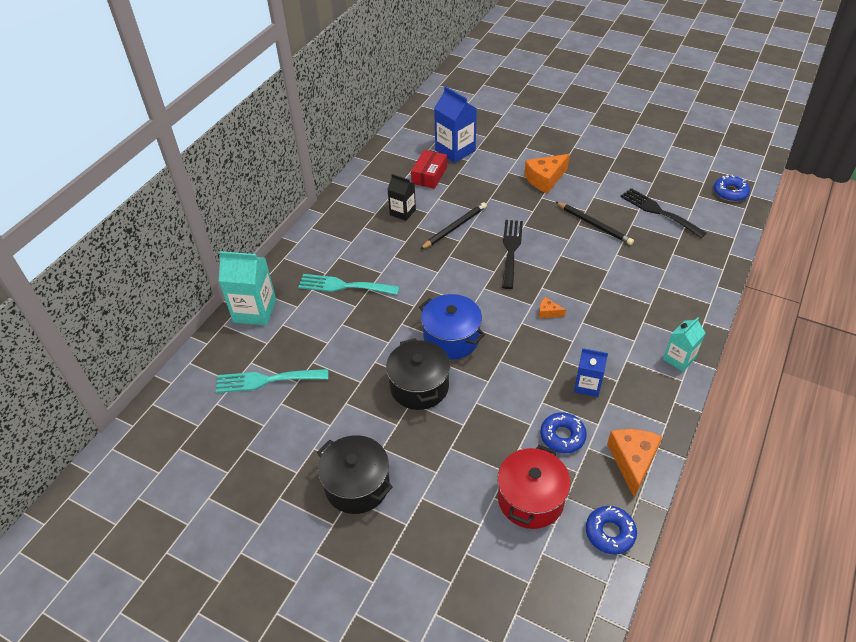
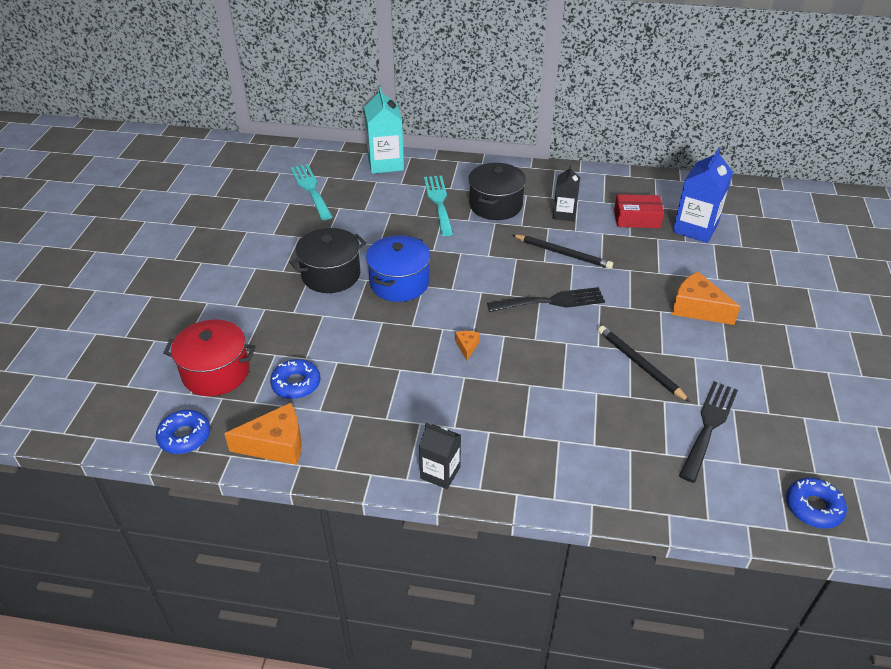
camera: 70 degrees right, 5 degrees down
black pot [317,435,393,514] -> black pot moved to [468,163,526,220]
black pencil [556,202,634,245] -> black pencil turned 120 degrees clockwise [598,325,690,402]
blue carton [574,348,608,397] -> none
turquoise carton [663,317,705,372] -> black carton [419,423,461,489]

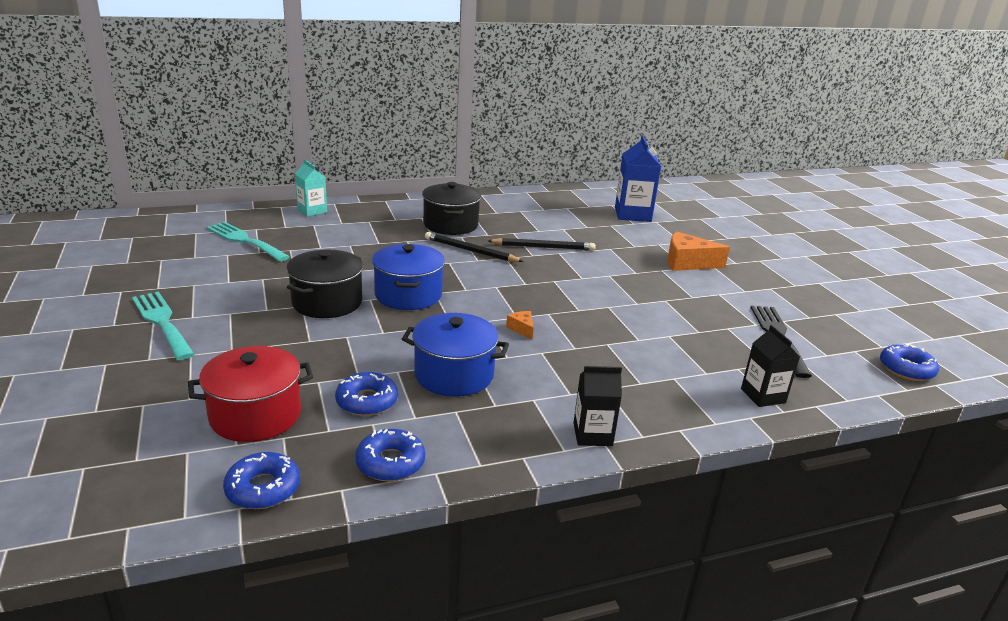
camera: 30 degrees left, 15 degrees down
orange cheese [224,403,302,465] -> blue donut [355,429,425,481]
turquoise carton [364,87,404,174] -> turquoise carton [295,159,327,217], size x0.62
turquoise fork [424,176,453,236] -> turquoise fork moved to [132,291,194,360]
black fork [487,287,605,312] -> none
black carton [553,165,580,221] -> black carton moved to [741,325,800,407]
black pencil [598,325,690,402] -> black pencil moved to [425,232,524,262]
red box [614,194,664,228] -> none
none -> blue pot [402,313,509,396]

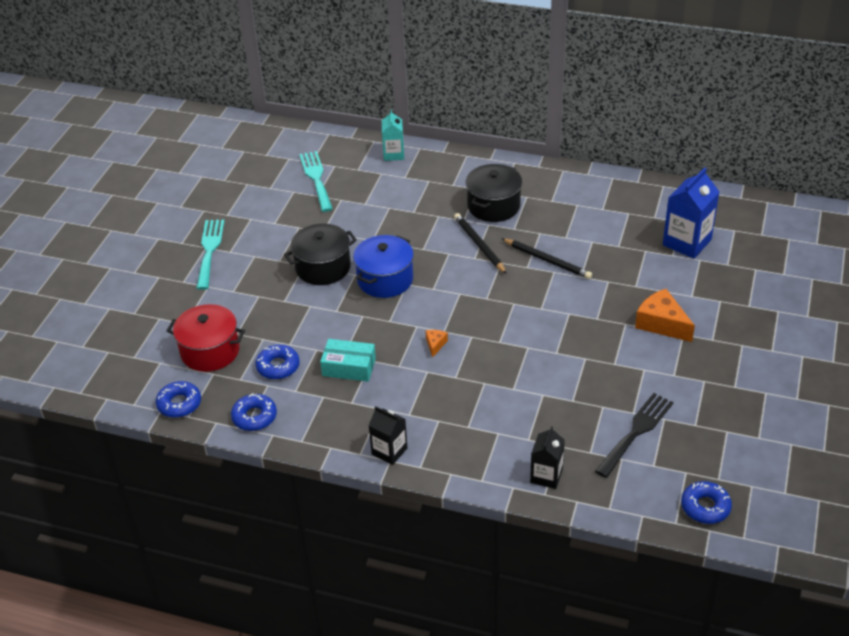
camera: 40 degrees right, 15 degrees up
blue pot [402,313,509,396] -> turquoise box [320,339,376,382]

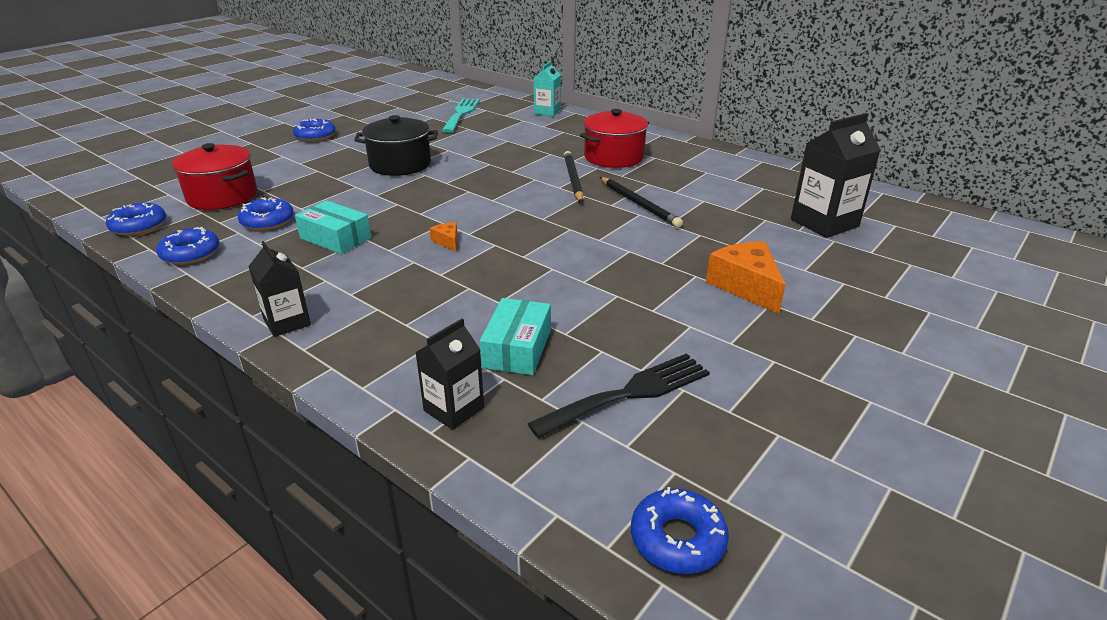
camera: 20 degrees right, 10 degrees down
turquoise fork [196,220,224,290] -> blue donut [293,119,336,142]
blue pot [353,235,414,298] -> none
orange cheese [425,330,448,358] -> orange cheese turned 60 degrees counterclockwise [430,222,458,252]
black pot [466,164,522,222] -> red pot [580,109,649,168]
blue carton [663,168,719,259] -> black carton [791,113,881,238]
none -> turquoise box [480,298,551,375]

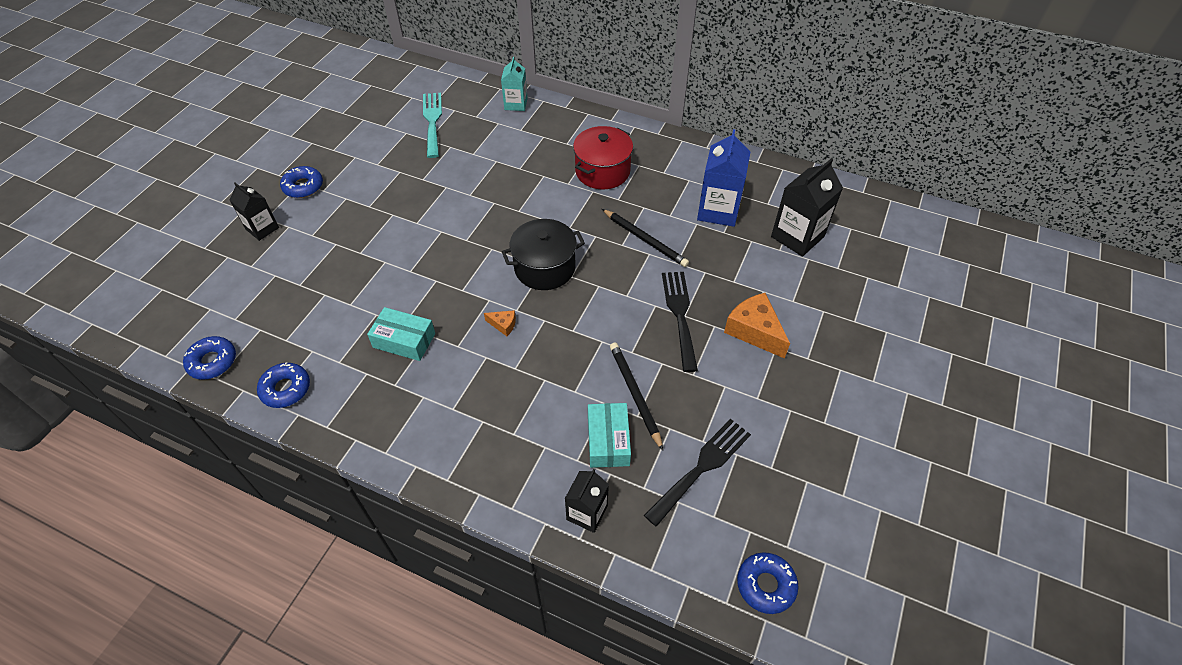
camera: 15 degrees left, 20 degrees up
red pot [172,143,257,210] -> none
blue donut [238,198,294,231] -> none
black carton [248,241,311,337] -> black carton moved to [230,183,279,241]
black pot [354,115,438,176] -> black pot moved to [502,219,585,290]
orange cheese [430,222,458,252] -> orange cheese turned 150 degrees clockwise [484,310,516,336]
black pencil [564,151,583,203] -> black pencil moved to [610,342,663,451]
none -> black fork [662,272,698,372]
none -> blue carton [697,129,750,227]

